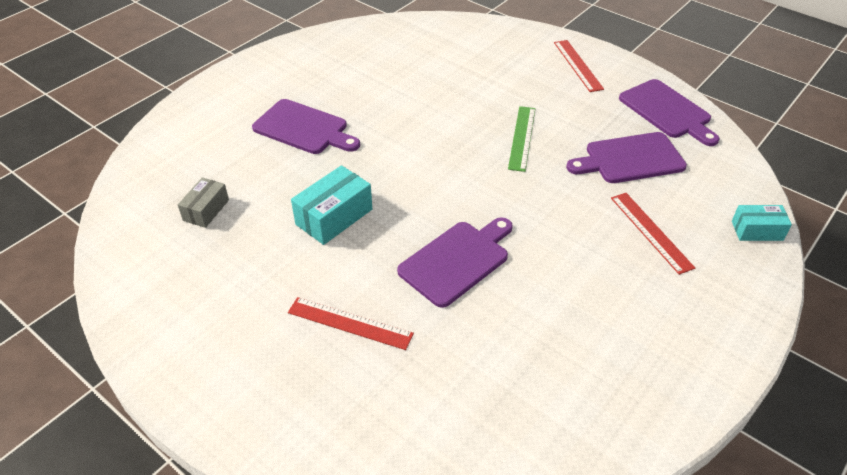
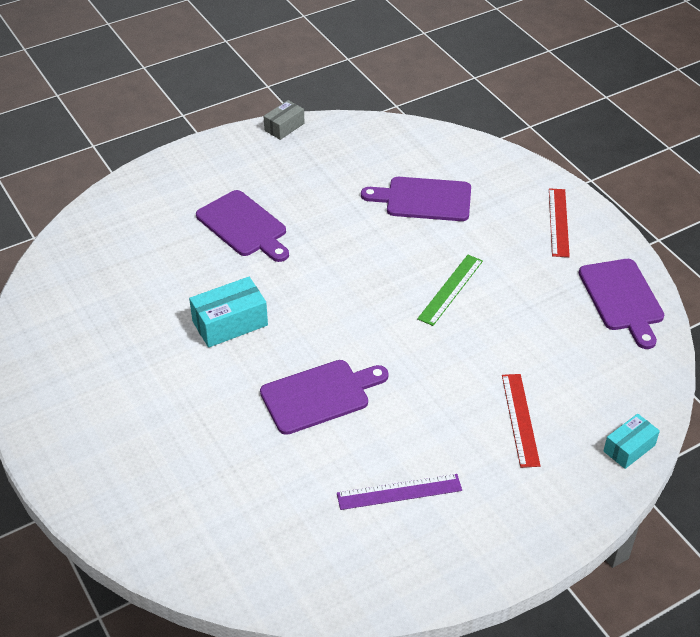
camera: 20 degrees right, 0 degrees up
grey box [178,177,229,228] -> grey box moved to [264,100,305,140]
red ruler [288,297,414,350] -> none
purple cutting board [566,132,687,183] -> purple cutting board moved to [361,177,471,221]
turquoise box [732,205,792,241] -> turquoise box turned 60 degrees counterclockwise [603,414,660,469]
none -> purple ruler [337,474,462,510]

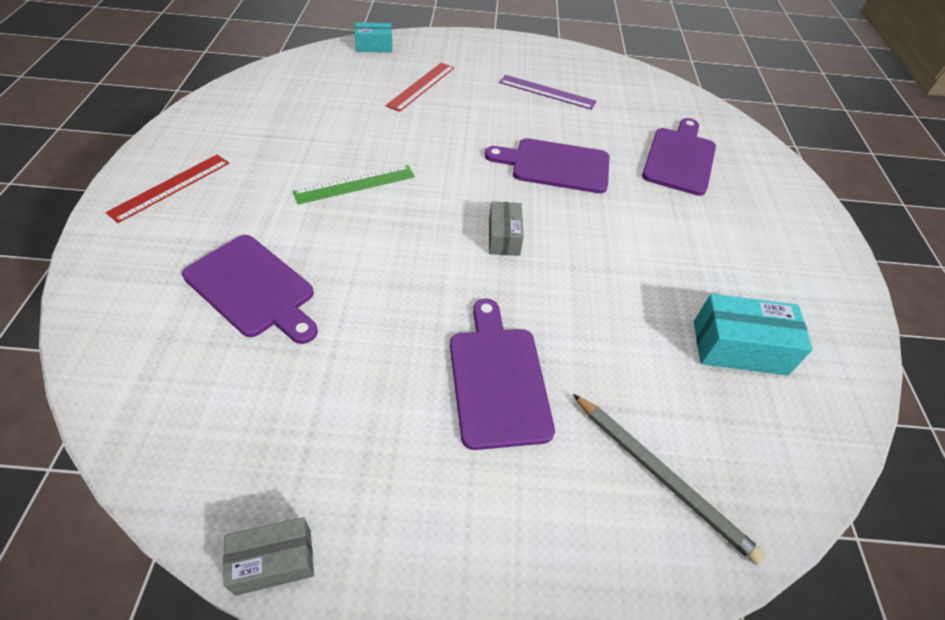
camera: 150 degrees left, 5 degrees up
turquoise box [189,277,268,348] -> turquoise box moved to [694,294,813,376]
purple cutting board [579,259,664,349] -> purple cutting board moved to [642,118,716,196]
none -> grey box [489,201,524,256]
none -> grey pencil [573,394,766,565]

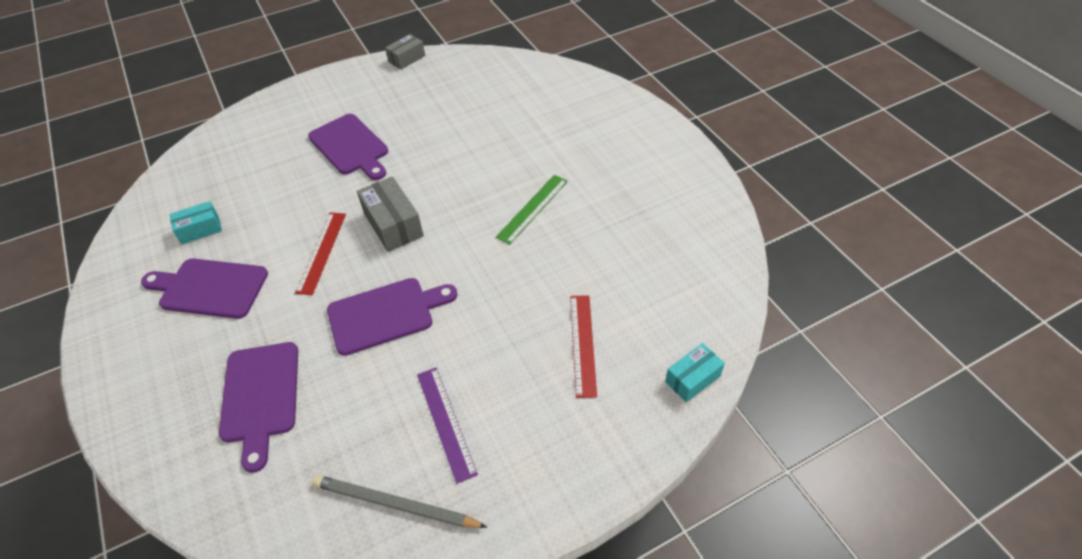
camera: 155 degrees right, 0 degrees up
red ruler [106,155,229,223] -> red ruler moved to [295,212,346,295]
purple cutting board [182,235,318,344] -> purple cutting board moved to [141,258,268,319]
grey box [489,201,524,256] -> grey box [357,176,424,252], size x1.55
purple ruler [499,75,596,110] -> purple ruler turned 75 degrees clockwise [417,367,478,484]
grey pencil [573,394,766,565] -> grey pencil moved to [312,475,488,528]
turquoise box [694,294,813,376] -> turquoise box [169,201,222,244], size x0.64

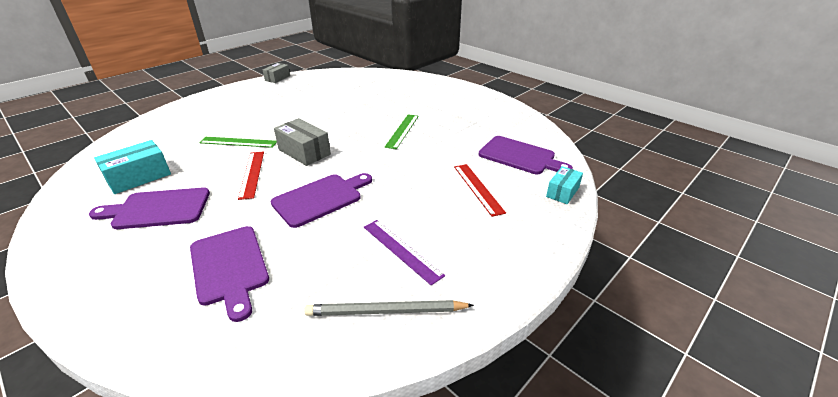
camera: 20 degrees left, 15 degrees down
turquoise box [169,201,222,244] -> turquoise box [94,140,171,194], size x1.55
purple cutting board [308,114,388,180] -> purple cutting board moved to [479,136,573,174]
none -> green ruler [199,137,277,148]

